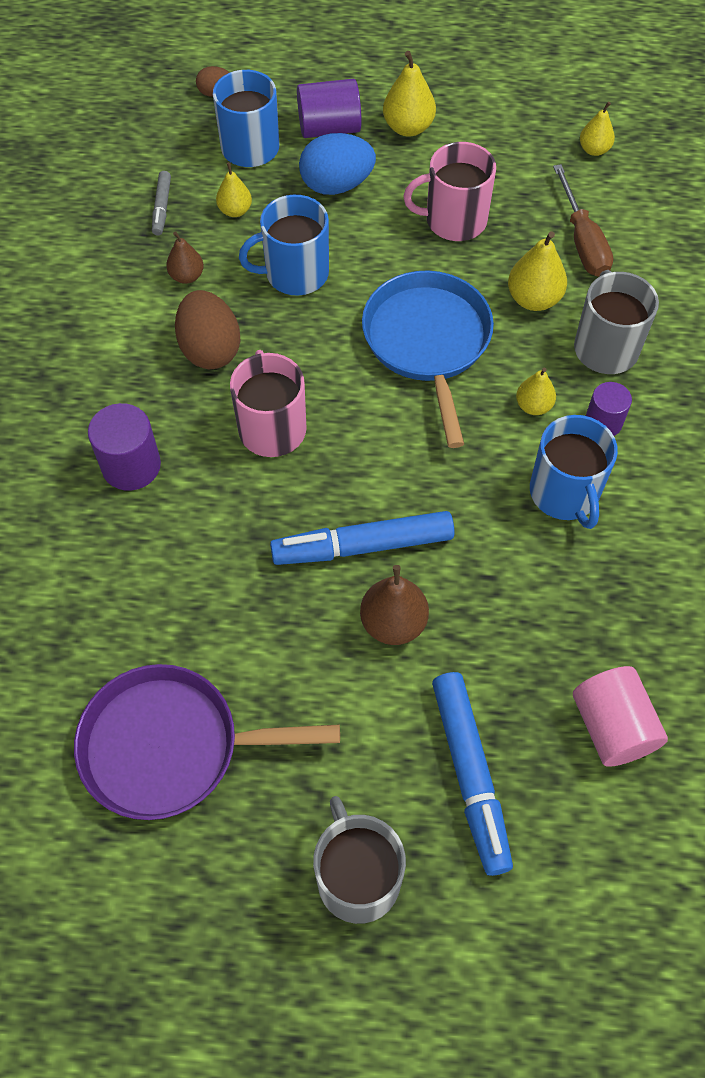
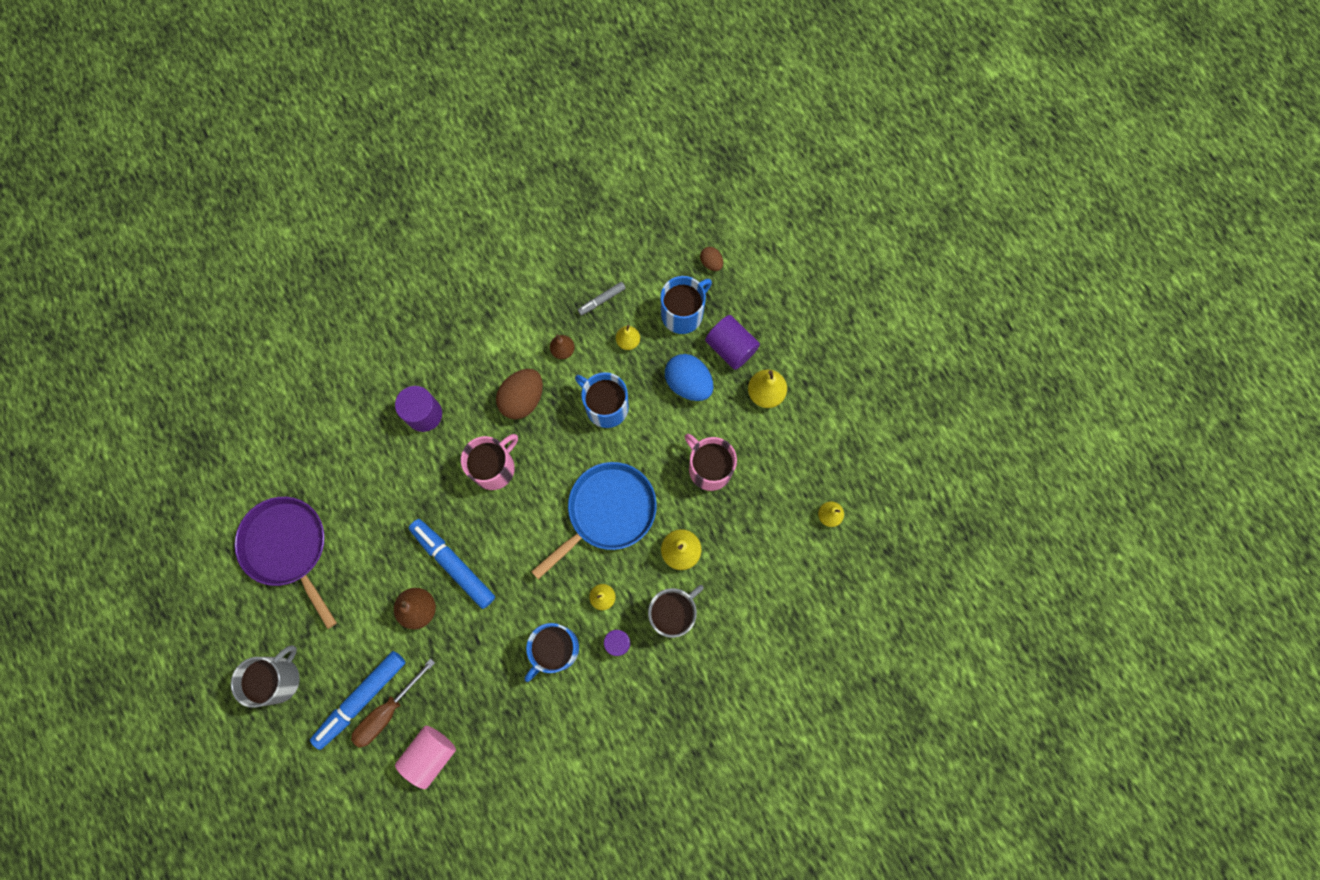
camera: 55 degrees right, 15 degrees up
brown screwdriver [553,164,613,277] -> brown screwdriver moved to [351,658,435,748]

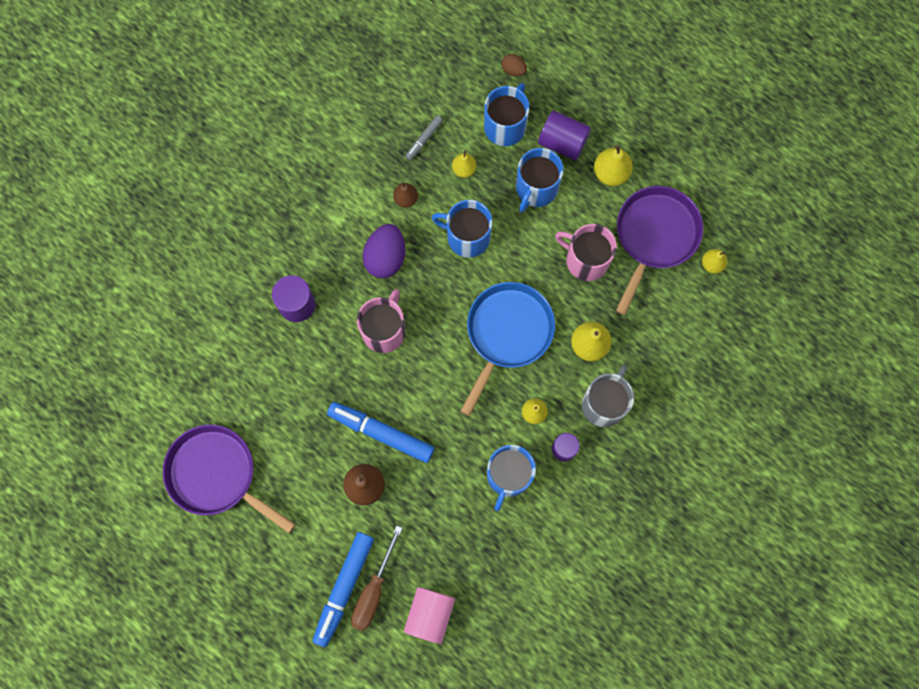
camera: 20 degrees left, 0 degrees up
grey mug [231,645,300,708] -> none
brown egg [496,369,543,419] -> purple egg [363,224,405,278]
blue egg [665,354,713,401] -> blue mug [516,148,563,213]
none -> purple pan [616,186,703,315]

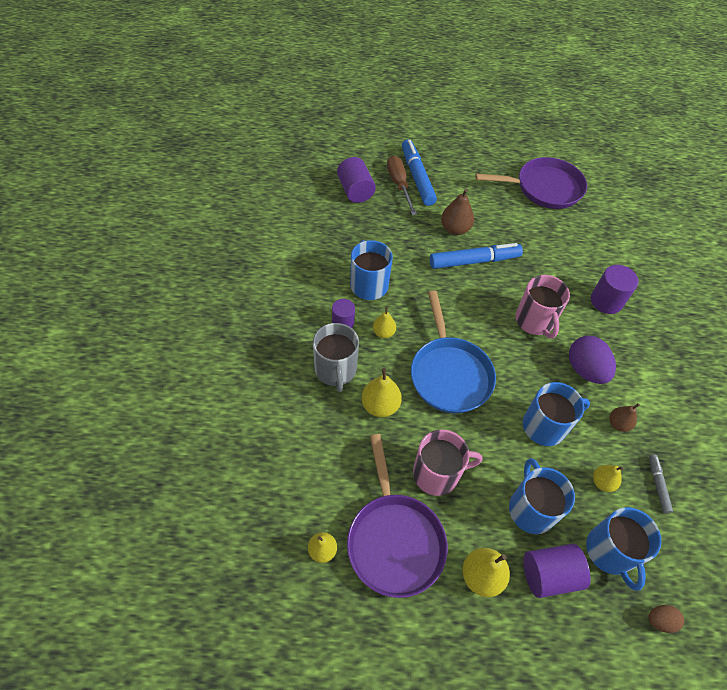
camera: 140 degrees right, 20 degrees down
pink cylinder [404,587,455,644] -> purple cylinder [337,157,376,203]

